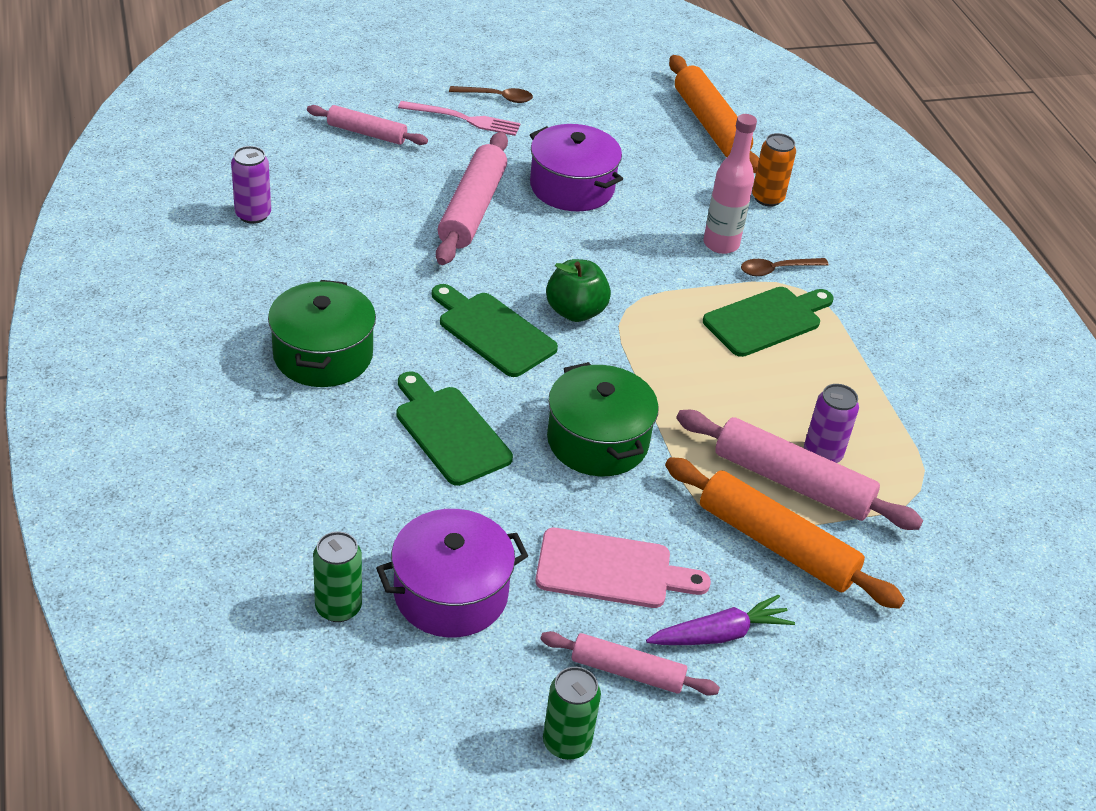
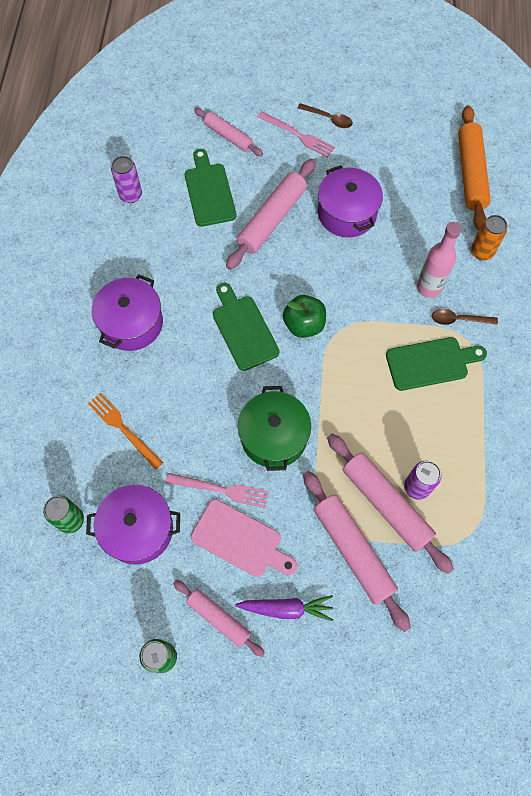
camera: 25 degrees right, 25 degrees up
green pot [268,280,376,387] -> purple pot [92,274,163,351]
green cutting board [396,371,513,486] -> green cutting board moved to [185,149,236,227]
orange rolling pin [665,457,905,609] -> pink rolling pin [303,471,411,632]
none -> orange fork [88,393,163,470]
none -> pink fork [165,473,269,508]

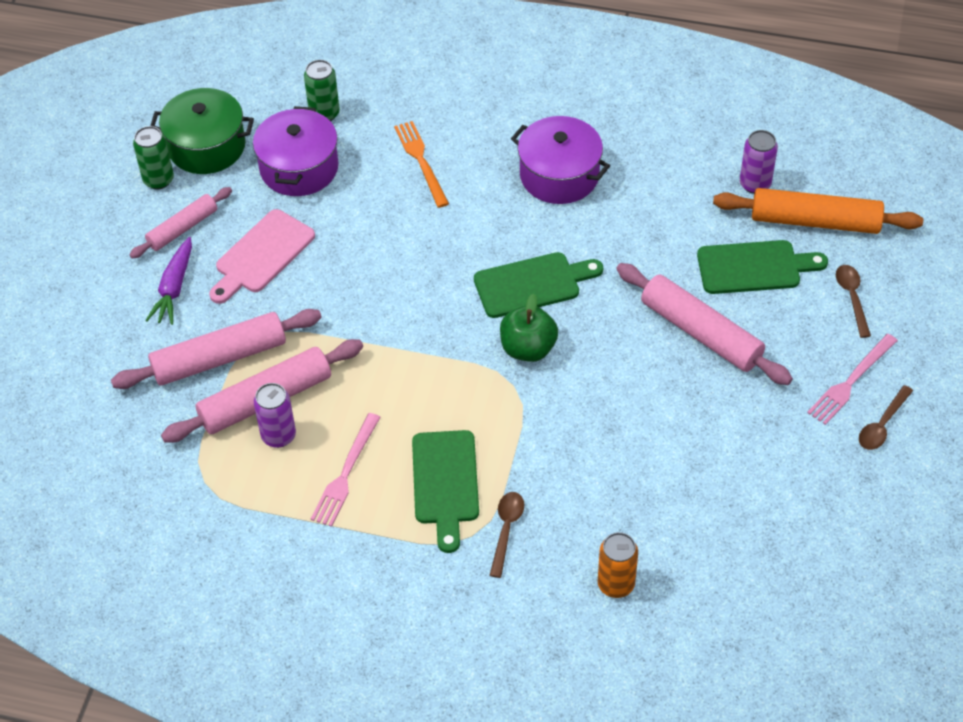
camera: 100 degrees right, 15 degrees down
orange fork [88,393,163,470] -> orange fork turned 75 degrees counterclockwise [394,121,449,208]
pink fork [165,473,269,508] -> pink fork moved to [311,413,381,527]
pink rolling pin [194,108,263,156] -> brown spoon [836,265,871,338]
green pot [238,386,311,471] -> green pot moved to [150,88,254,174]
purple pot [318,165,383,237] -> none
pink bottle [417,222,461,298] -> none
orange rolling pin [458,105,491,231] -> orange rolling pin moved to [713,188,923,234]

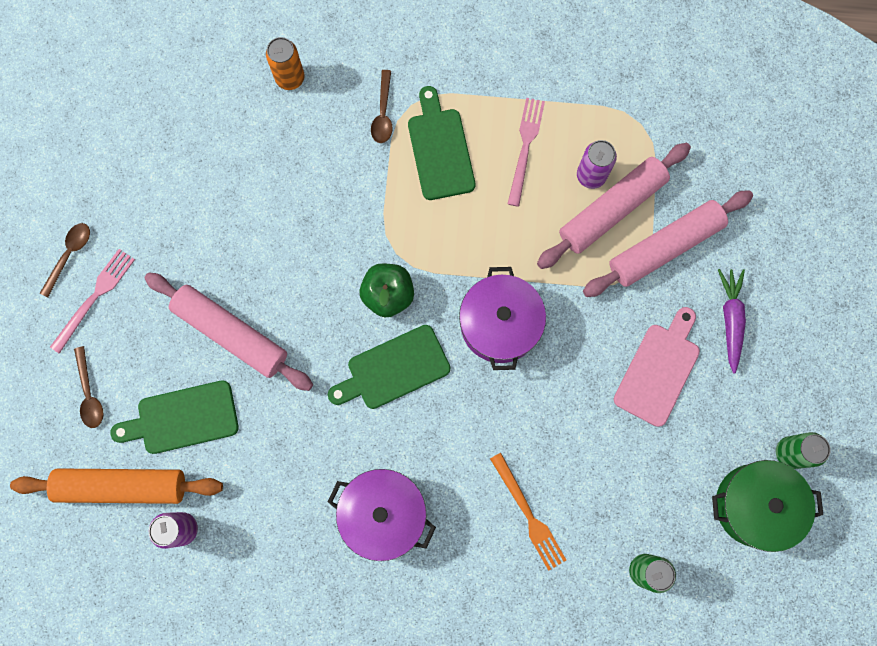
camera: 170 degrees right, 25 degrees up
pink rolling pin [129,187,232,259] -> none
purple pot [253,106,338,196] -> purple pot moved to [459,267,546,370]

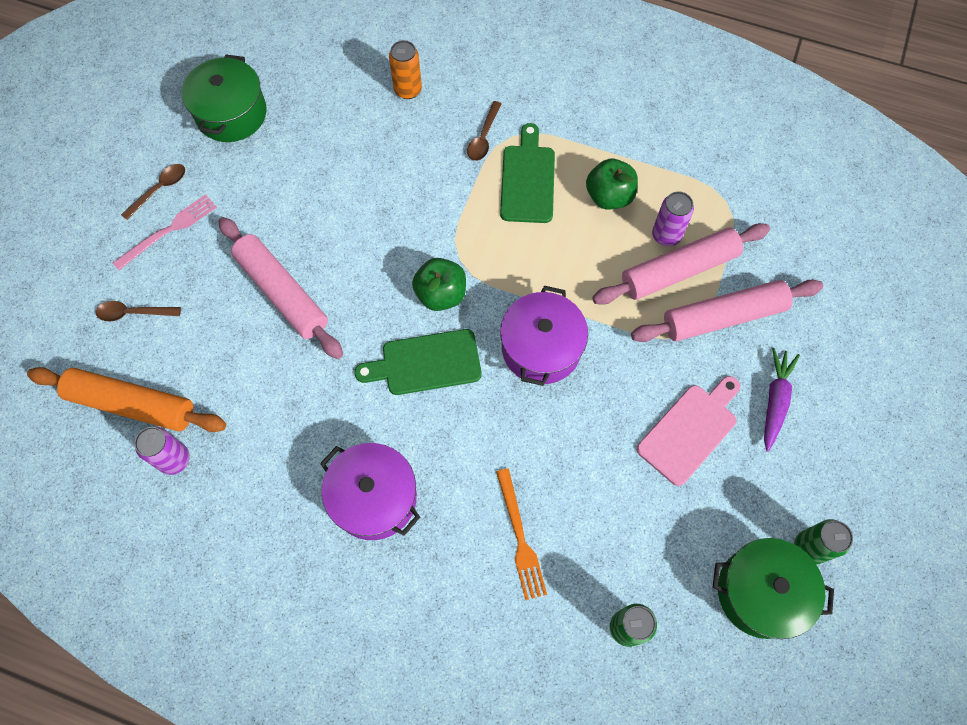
camera: 15 degrees right, 10 degrees down
brown spoon [74,346,103,428] -> brown spoon turned 90 degrees clockwise [96,301,181,321]
green cutting board [111,380,239,454] -> none
pink fork [508,98,545,207] -> green apple [586,159,638,210]
none -> green pot [182,54,267,142]

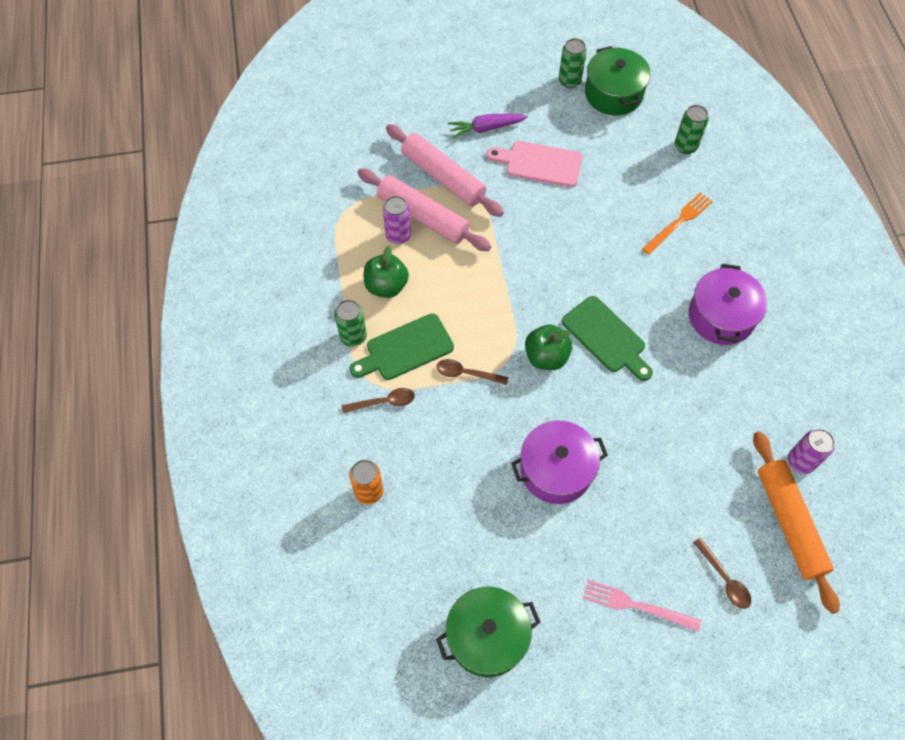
camera: 120 degrees left, 5 degrees down
brown spoon [121,164,185,220] -> brown spoon moved to [437,359,508,385]
pink rolling pin [218,217,343,359] -> none
purple pot [500,286,588,386] -> purple pot moved to [511,421,608,504]
none -> green can [335,300,367,347]

